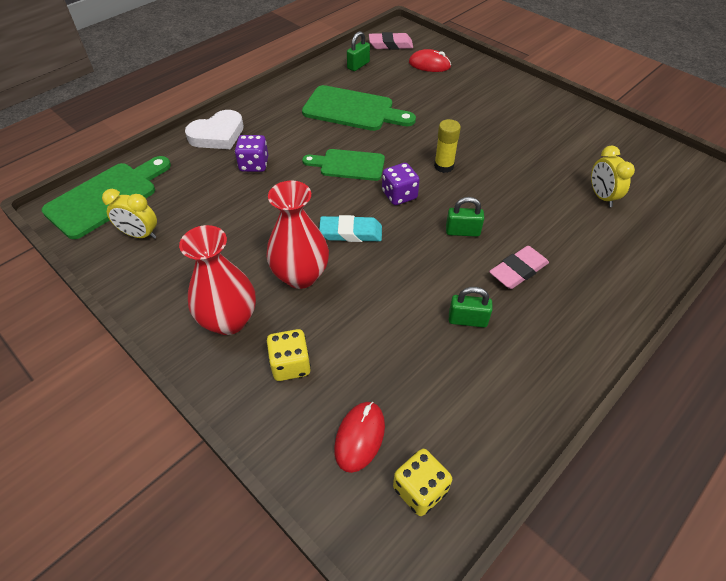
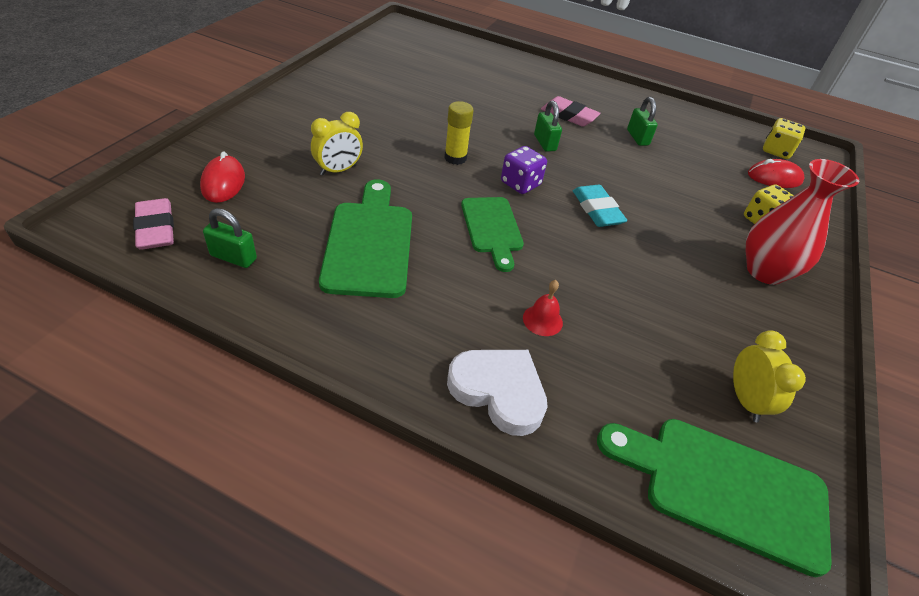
camera: 115 degrees left, 5 degrees down
purple dice [235,135,268,172] -> red bell [523,280,563,336]
red vase [266,181,329,289] -> none
yellow clock [591,146,635,207] -> yellow clock moved to [311,112,363,175]

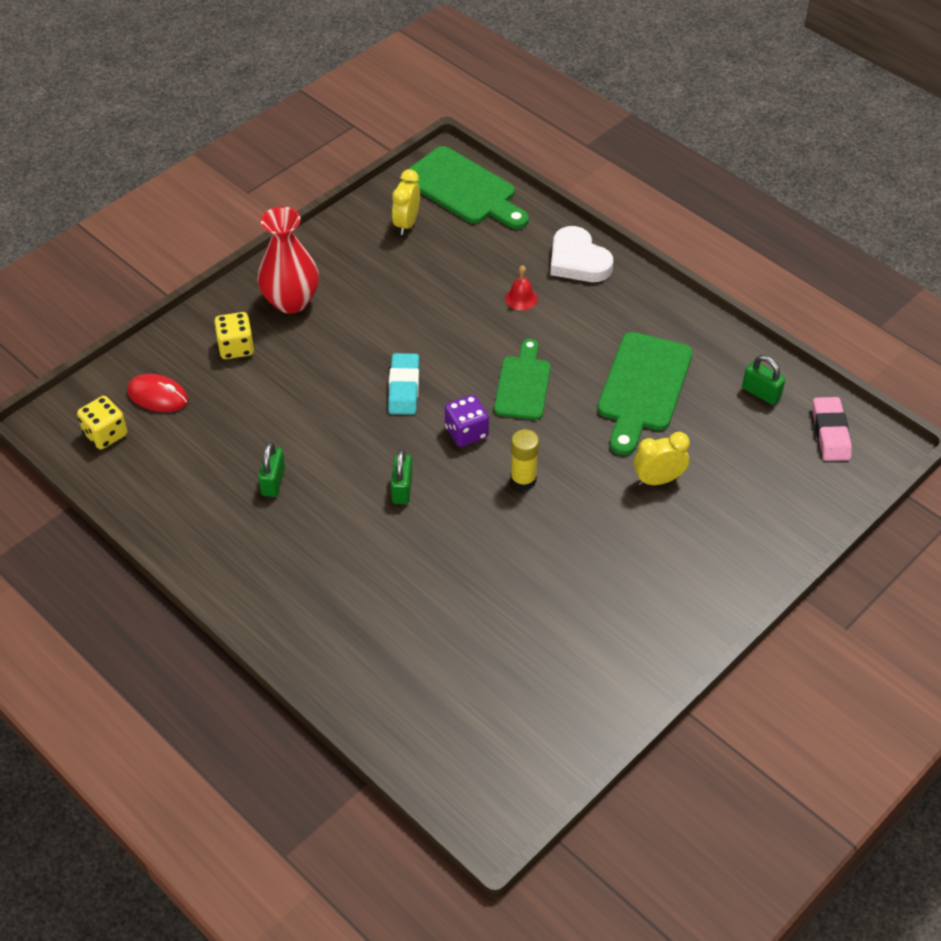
camera: 155 degrees left, 5 degrees up
red mouse [200,151,245,203] -> none
pink eraser [541,96,601,126] -> none

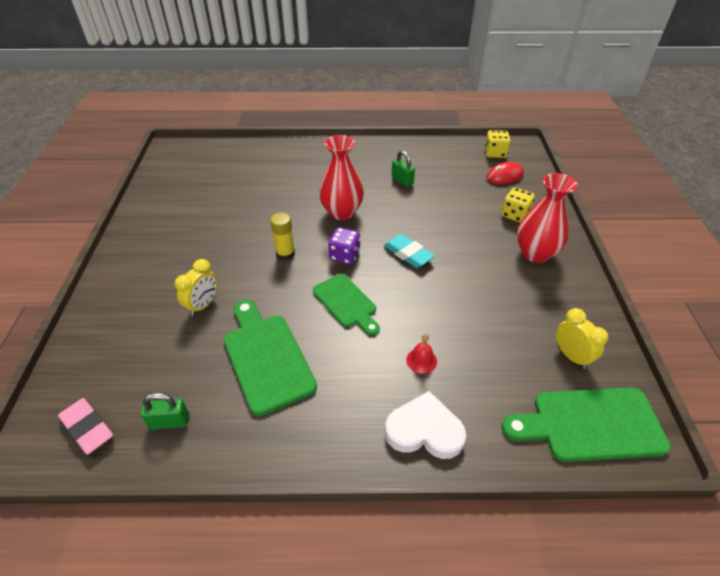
camera: 135 degrees right, 5 degrees down
green padlock [391,449,413,504] -> red vase [319,135,364,220]

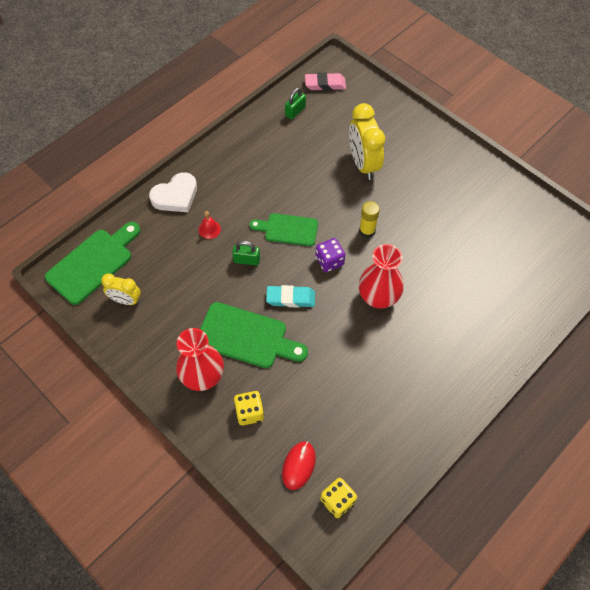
camera: 135 degrees right, 15 degrees up
yellow clock [175,259,218,316] -> yellow clock [349,103,385,180], size x1.70
green cutting board [224,299,317,416] -> green cutting board moved to [200,302,308,368]
green padlock [392,150,415,187] -> green padlock moved to [232,241,260,266]

